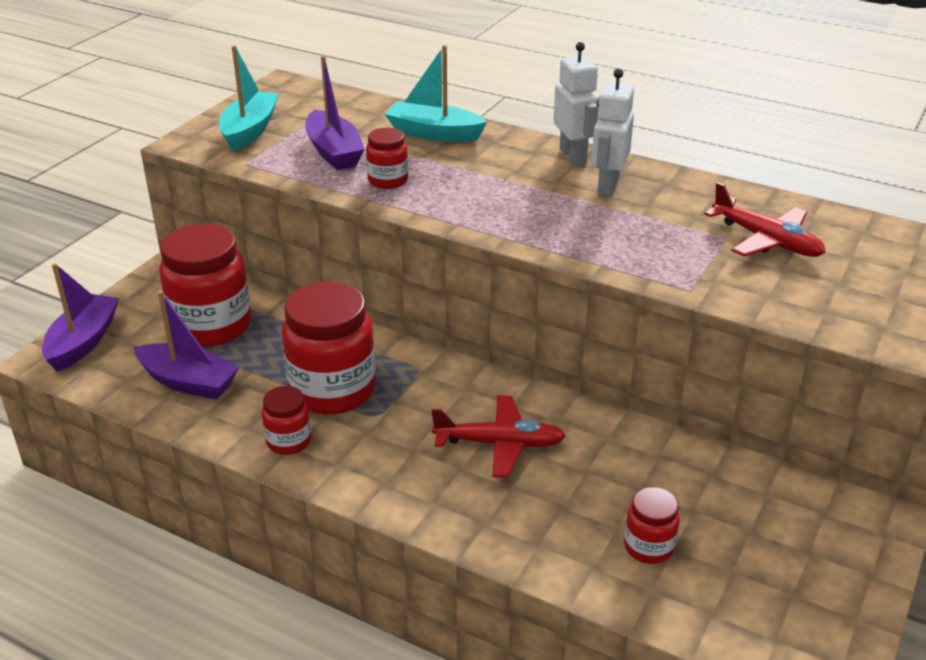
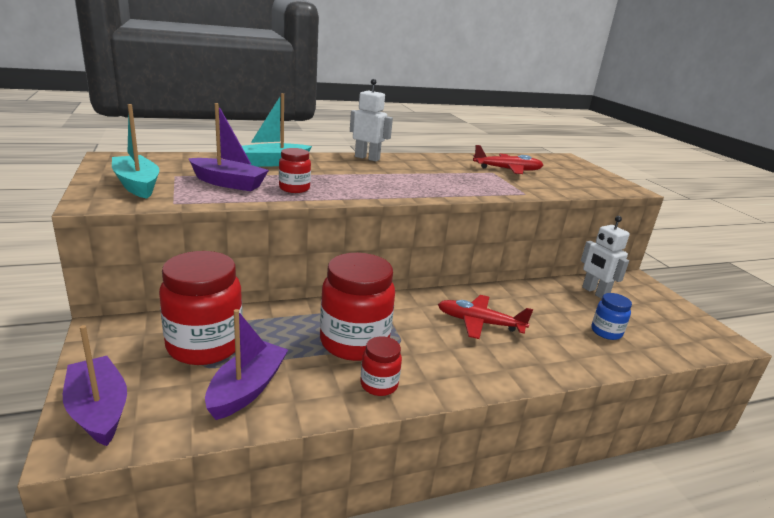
camera: 50 degrees left, 10 degrees down
purple boat [134,290,239,400] -> purple boat turned 45 degrees counterclockwise [205,309,288,420]
red plane [432,395,566,478] -> red plane turned 120 degrees counterclockwise [438,295,533,339]
white robot [591,69,634,197] -> white robot moved to [581,216,630,299]
red jar [624,487,680,564] -> blue jar [591,293,632,340]

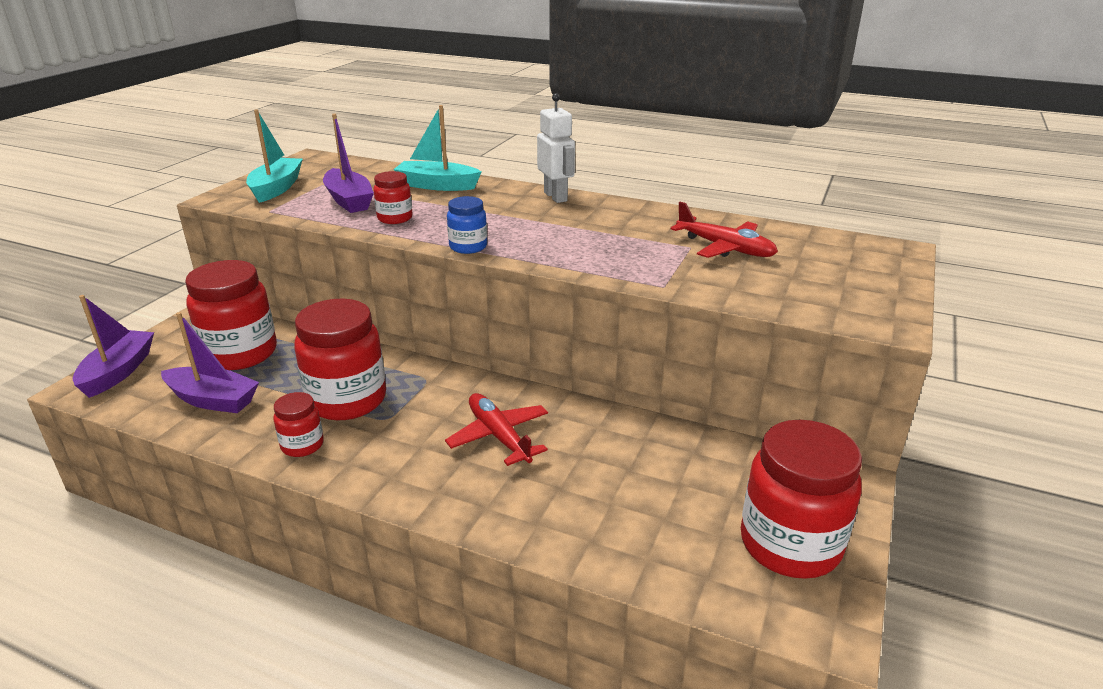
camera: 45 degrees right, 5 degrees up
purple boat [205,309,288,420] -> purple boat turned 45 degrees clockwise [161,312,259,413]
white robot [581,216,630,299] -> none
blue jar [591,293,632,340] -> blue jar moved to [447,196,487,254]
none -> red jar [741,420,862,579]

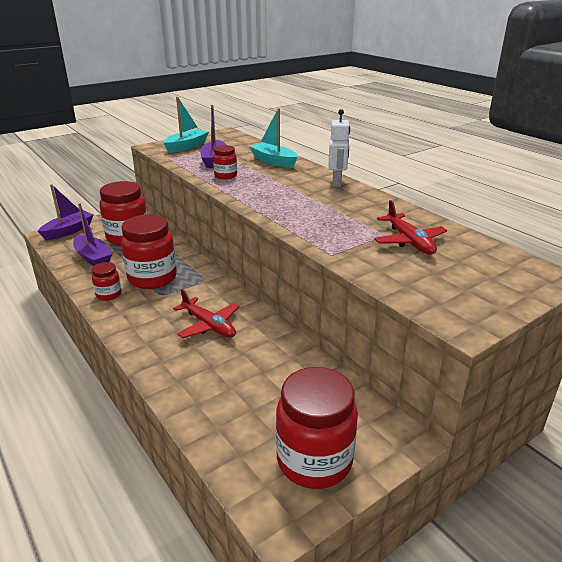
camera: 30 degrees right, 0 degrees up
red plane [445,393,548,466] -> red plane turned 135 degrees clockwise [173,289,239,338]
blue jar [447,196,487,254] -> none

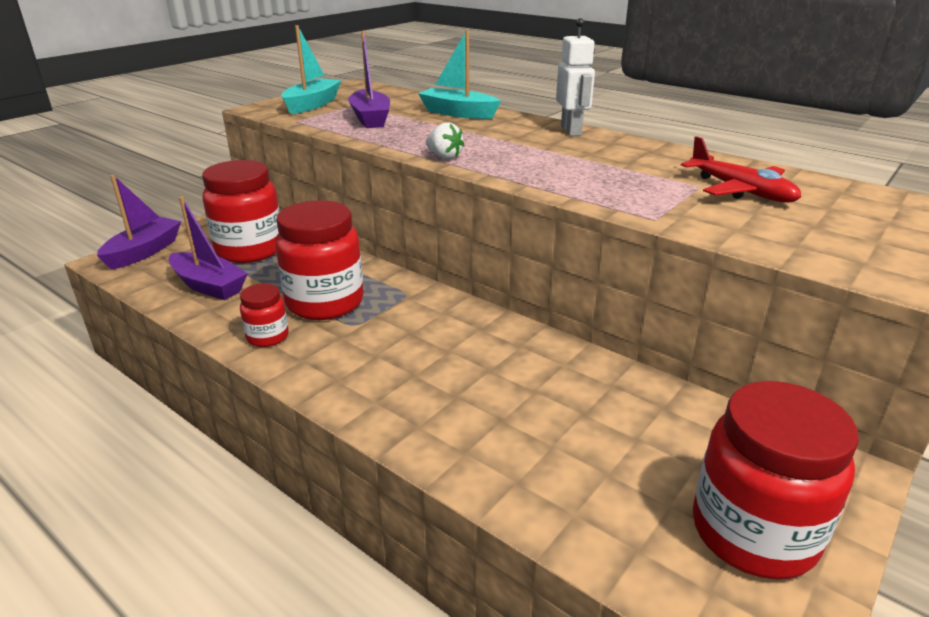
camera: 15 degrees left, 0 degrees up
red plane [173,289,239,338] -> none
red jar [213,145,237,179] -> none
none -> white strawberry [426,122,465,160]

